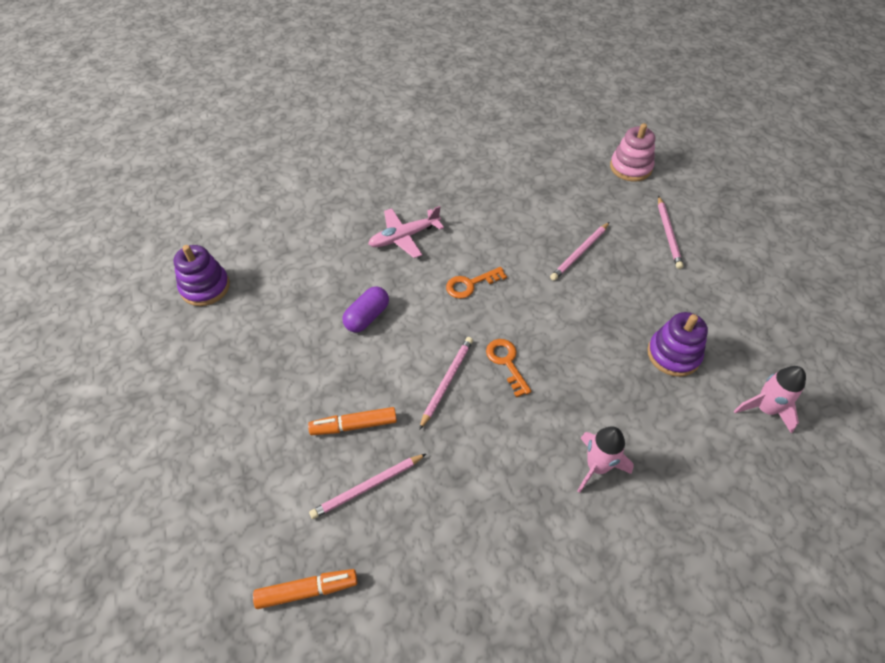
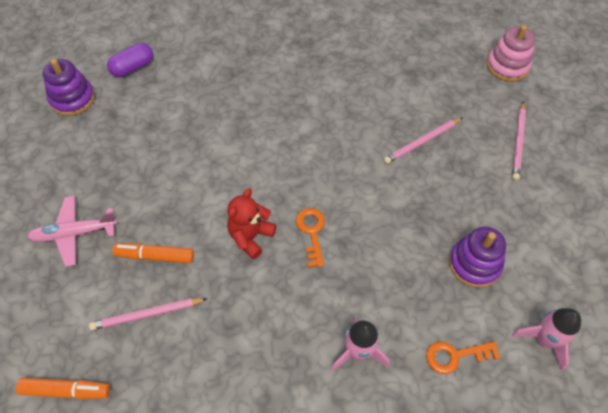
camera: 15 degrees right, 5 degrees up
purple capsule [342,286,389,333] -> purple capsule moved to [107,43,153,77]
pink plane [368,206,444,258] -> pink plane moved to [27,196,117,267]
pink pencil [419,337,473,430] -> red teddy bear [227,188,277,259]
orange key [446,267,507,299] -> orange key moved to [426,341,500,374]

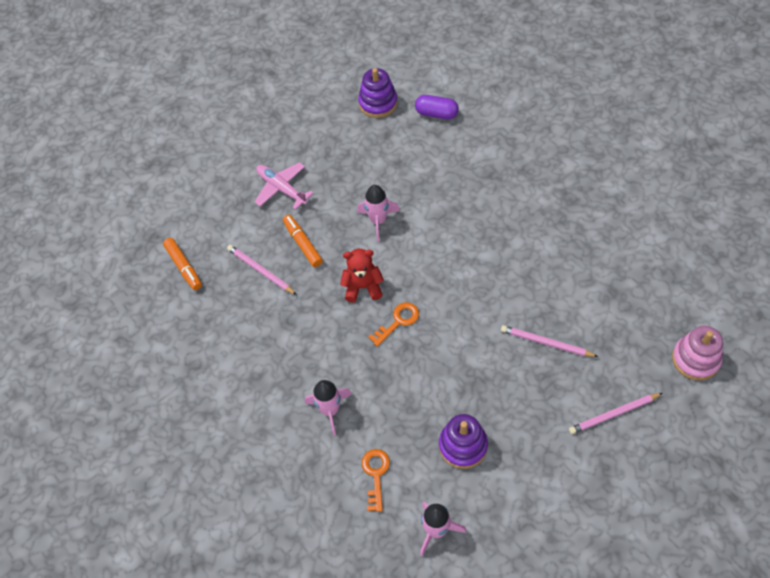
camera: 60 degrees right, 0 degrees up
orange key [426,341,500,374] -> orange key turned 45 degrees clockwise [362,449,390,512]
none -> pink rocket [357,185,400,242]

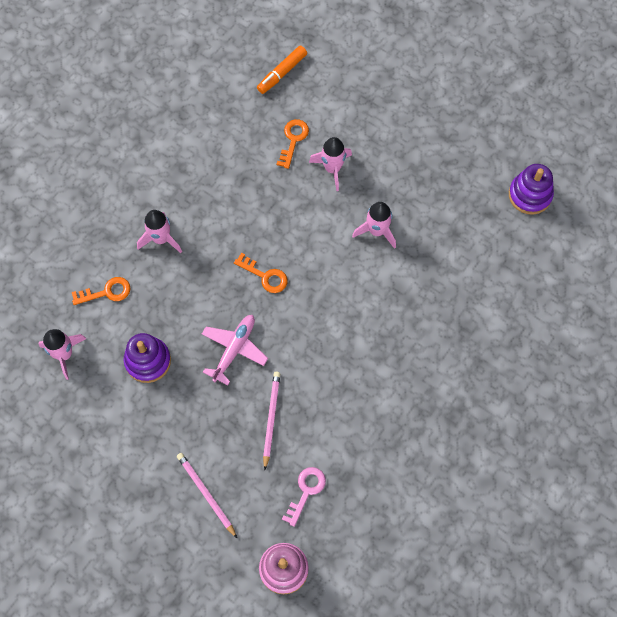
camera: 70 degrees right, 10 degrees up
pink pencil [227,245,297,295] -> orange key [277,119,309,169]
pink plane [255,162,314,210] -> pink plane moved to [202,315,268,385]
orange marker [283,215,323,267] -> pink rocket [309,137,352,191]
red teddy bear [340,249,384,302] -> none
purple capsule [415,95,459,119] -> none
none -> pink key [282,467,326,527]

